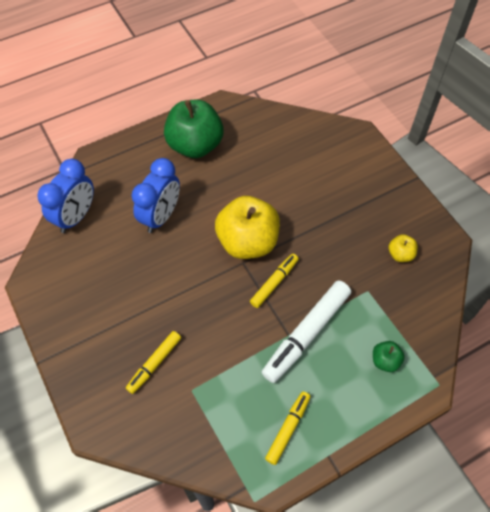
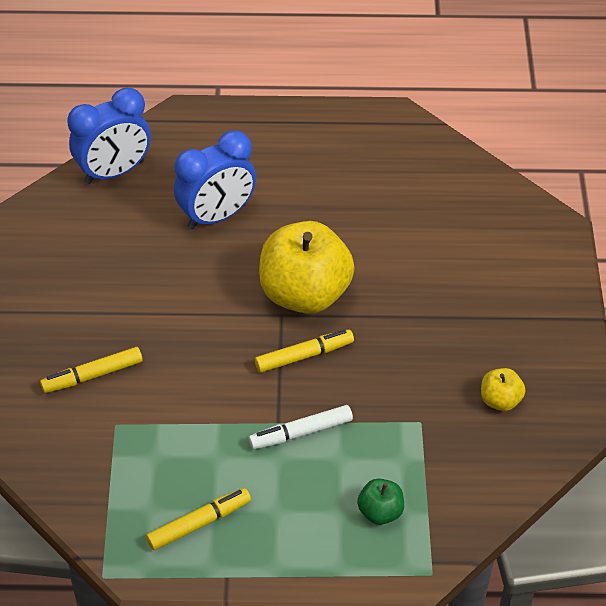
camera: 30 degrees right, 10 degrees down
green apple [164,100,224,158] -> none
white marker [262,281,351,383] -> white marker [249,405,353,449], size x0.57

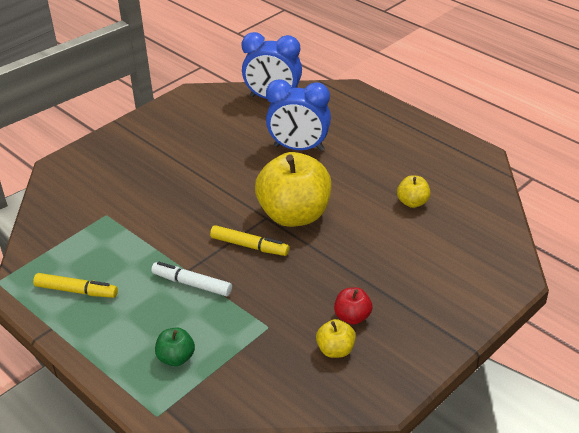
camera: 45 degrees right, 10 degrees down
yellow marker [40,347,143,393] -> none
none -> red apple [334,287,372,325]
none -> yellow apple [397,175,430,208]

